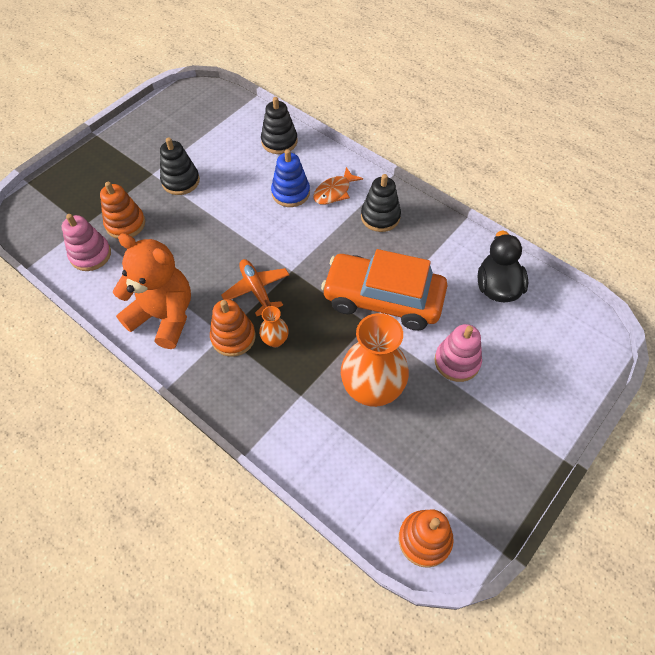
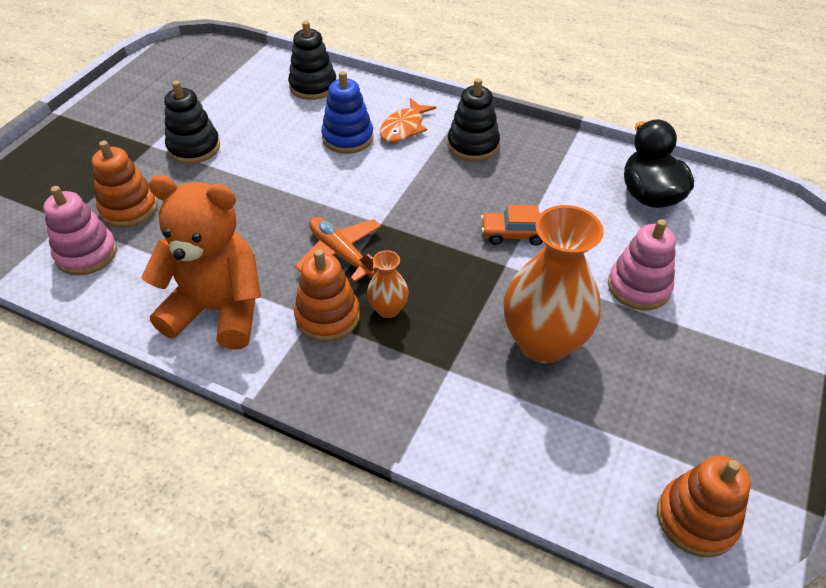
camera: 15 degrees left, 10 degrees down
orange car [321,249,447,331] -> orange car [481,205,543,246], size x0.42

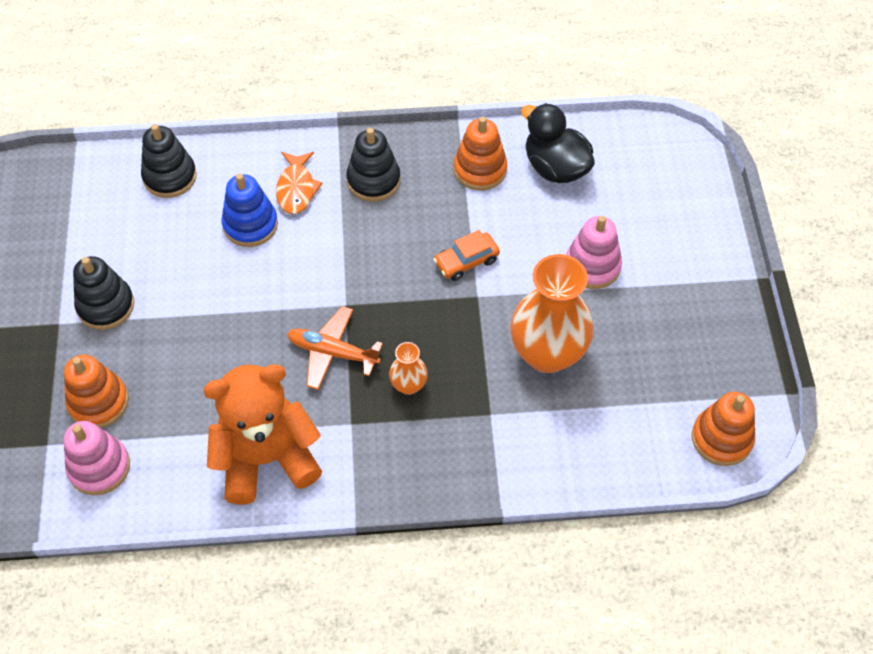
camera: 30 degrees left, 10 degrees up
orange stacking toy [294,249,360,342] -> orange stacking toy moved to [454,117,507,190]

